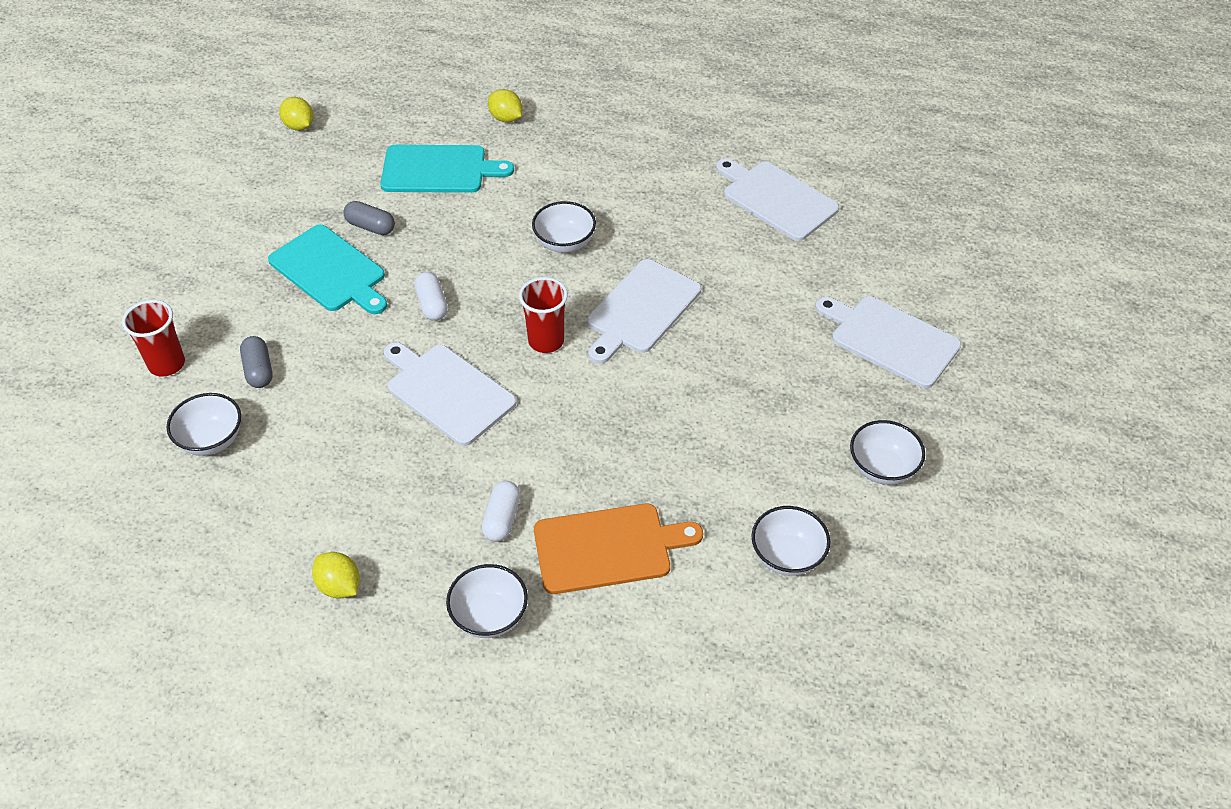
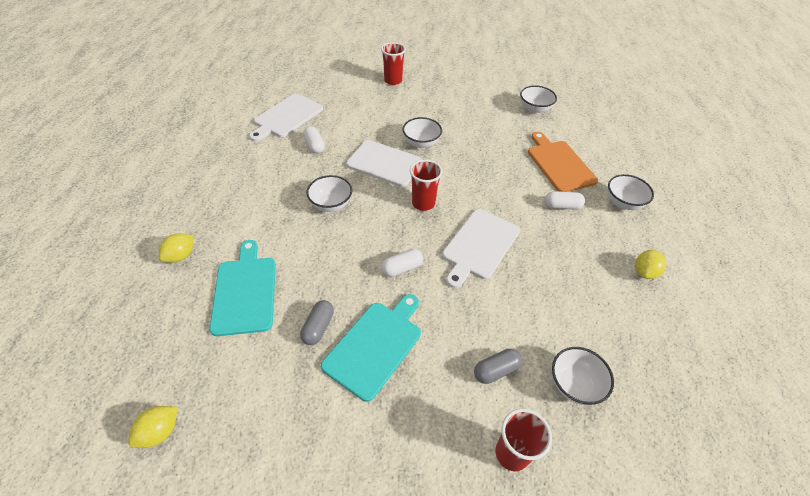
camera: 100 degrees left, 0 degrees up
white cutting board [815,296,961,388] -> red cup [381,42,406,85]
white bowl [850,420,925,485] -> white bowl moved to [402,117,442,148]
none -> white capsule [303,126,325,154]

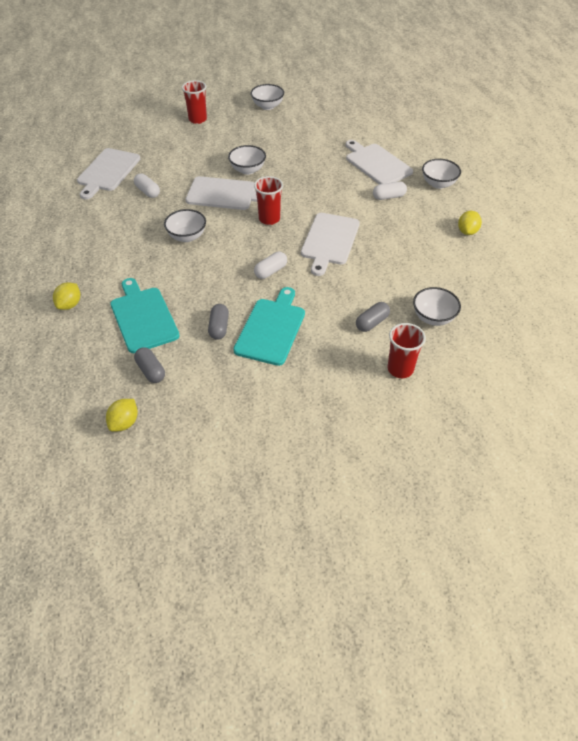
camera: 15 degrees left, 0 degrees up
white bowl [520,85,557,114] -> white bowl moved to [251,84,284,110]
orange cutting board [528,132,598,192] -> white cutting board [346,140,413,184]
none -> grey capsule [134,347,165,383]

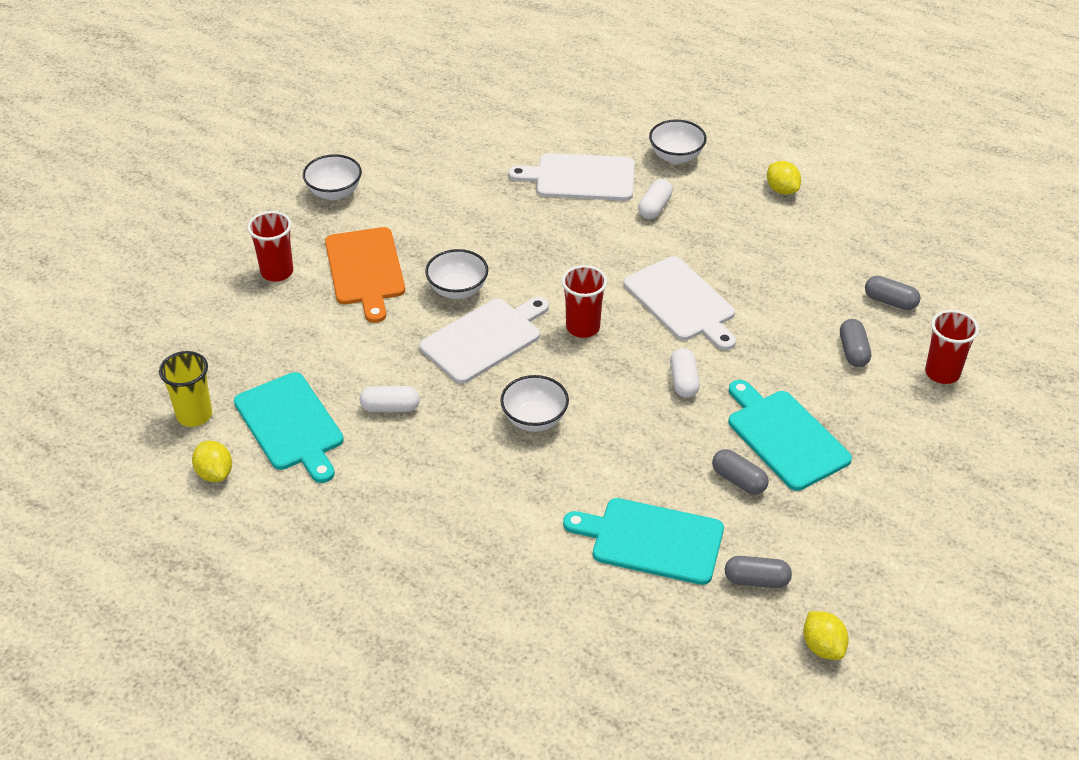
camera: 50 degrees left, 5 degrees down
yellow lemon [53,282,80,310] -> yellow lemon moved to [192,441,232,482]
white cutting board [77,148,140,199] -> turquoise cutting board [234,372,344,483]
white bowl [413,287,461,326] -> grey capsule [865,276,921,310]
none -> yellow cup [159,351,212,427]
none -> orange cutting board [325,227,405,323]

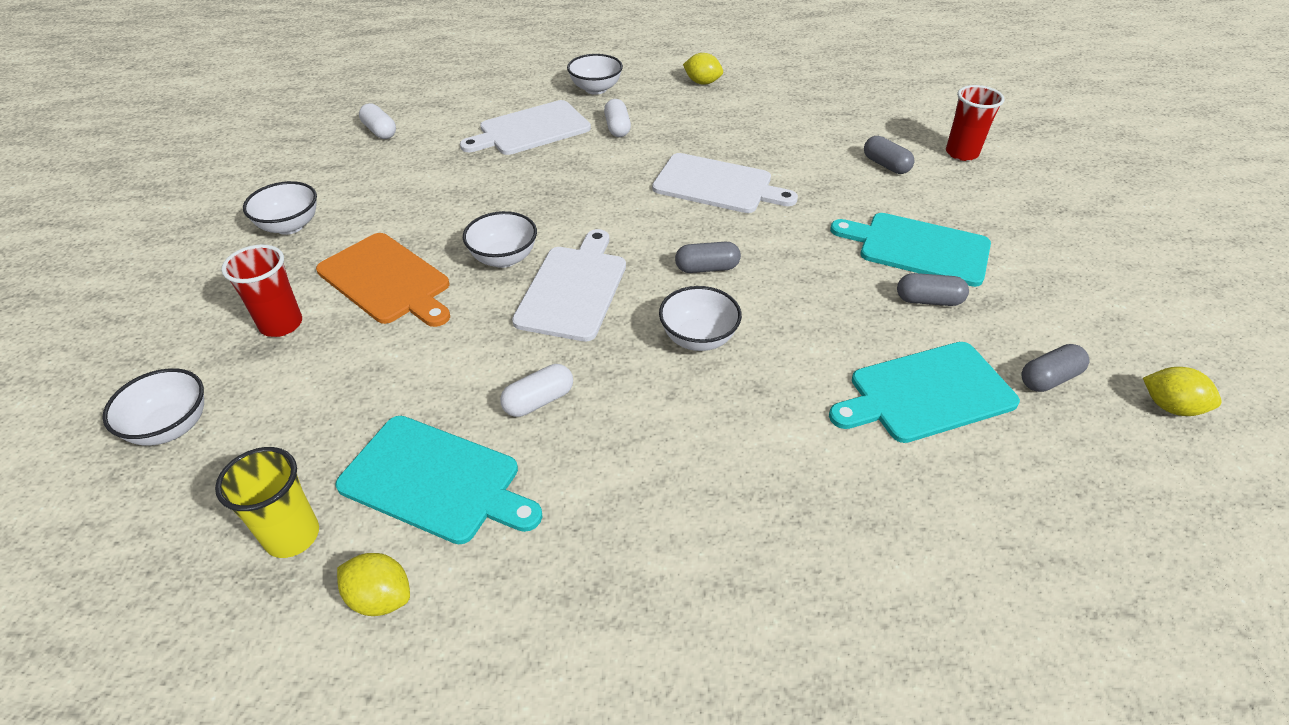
camera: 35 degrees left, 0 degrees up
red cup [561,265,607,338] -> none
white capsule [670,348,700,398] -> white capsule moved to [359,103,396,139]
grey capsule [865,276,921,310] -> grey capsule moved to [675,242,741,273]
none -> white bowl [102,368,204,446]

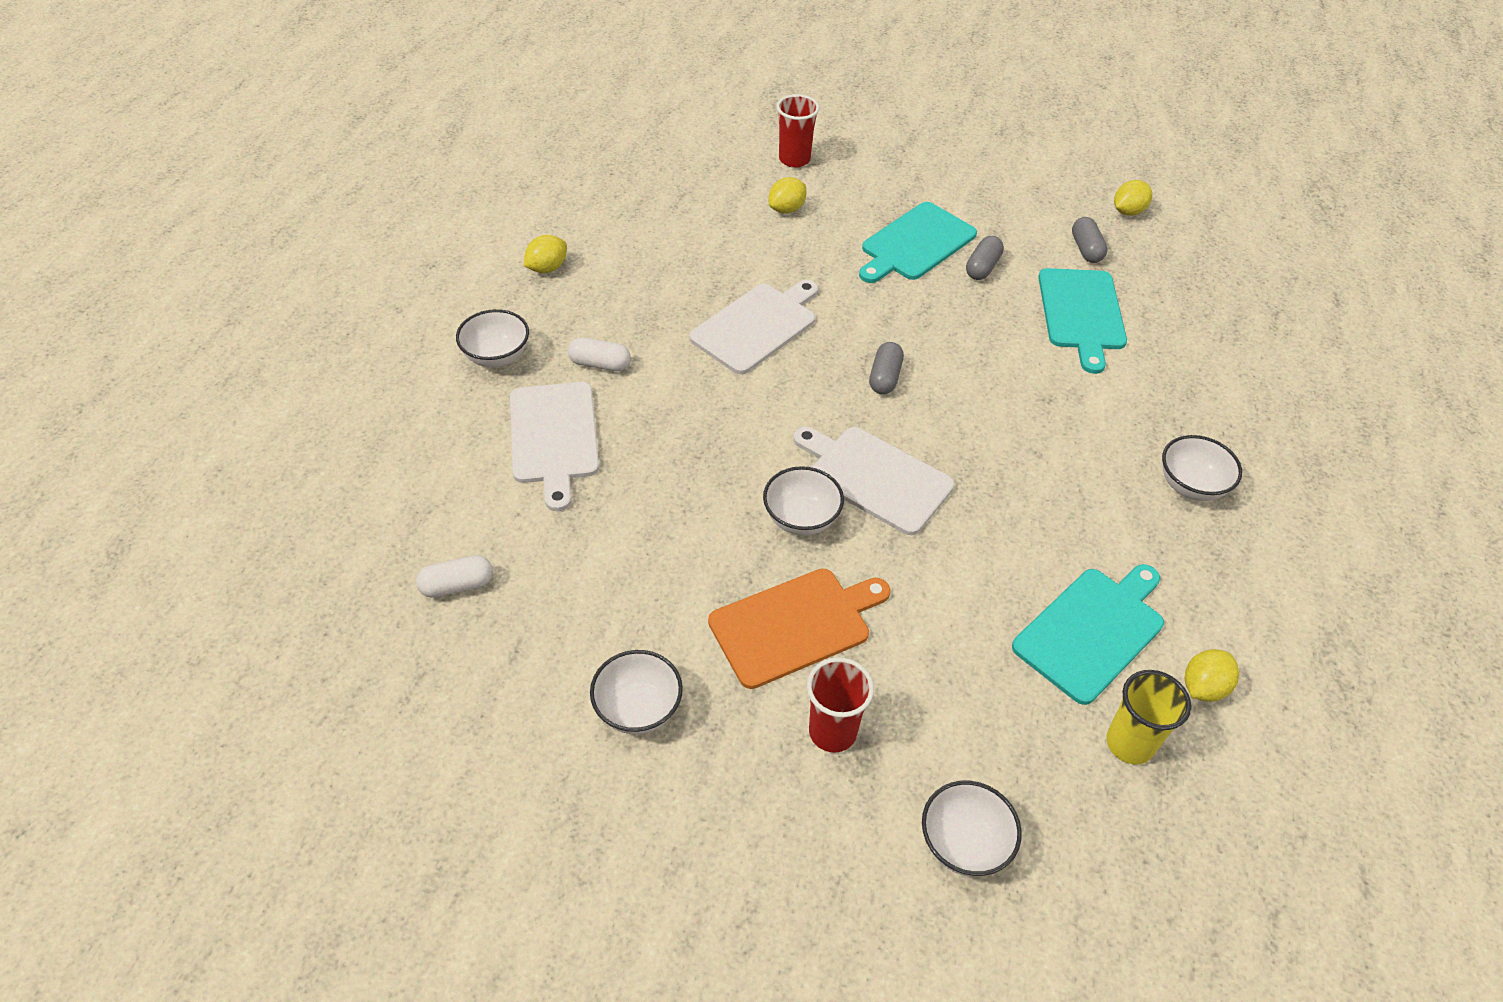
camera: 70 degrees left, 5 degrees up
white capsule [500,364,573,417] -> none
white bowl [659,286,742,351] -> white bowl moved to [1162,435,1242,501]
grey capsule [864,136,915,174] -> yellow lemon [769,177,806,214]

